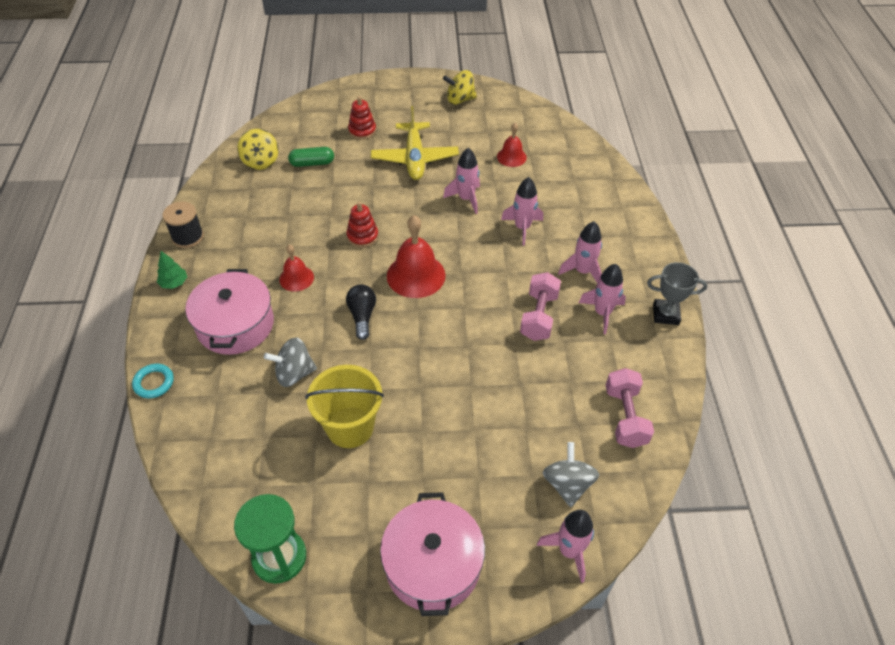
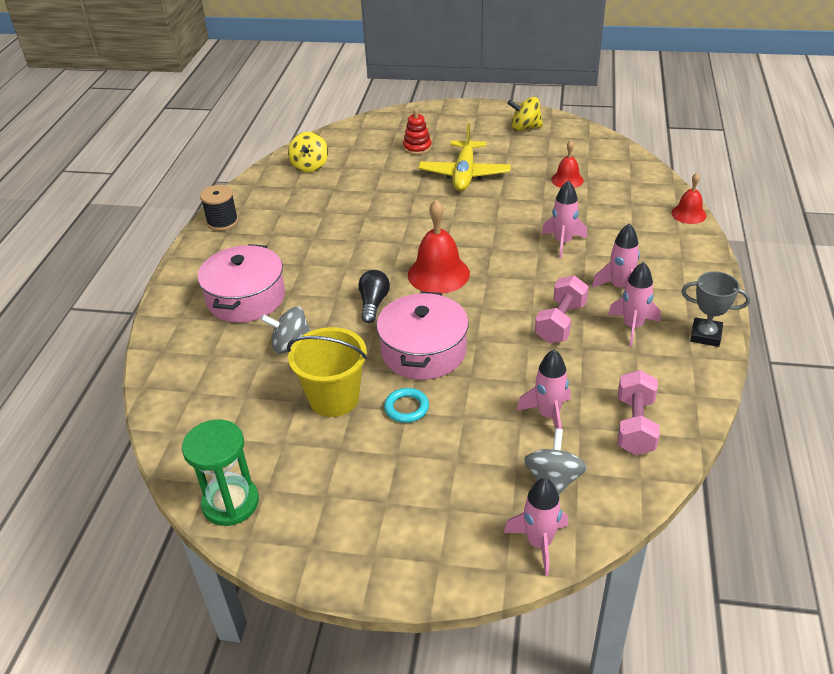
camera: 15 degrees right, 10 degrees down
turquoise ring [132,364,174,398] -> turquoise ring moved to [384,388,429,423]
green tree [157,251,187,289] -> none
red bell [279,245,314,292] -> red bell moved to [671,173,706,224]
green capsule [288,147,334,167] -> none
red stacking toy [347,202,378,248] -> none
pink pot [380,492,485,616] -> pink pot moved to [376,291,469,380]
pink rocket [443,148,480,214] -> pink rocket moved to [516,349,571,429]

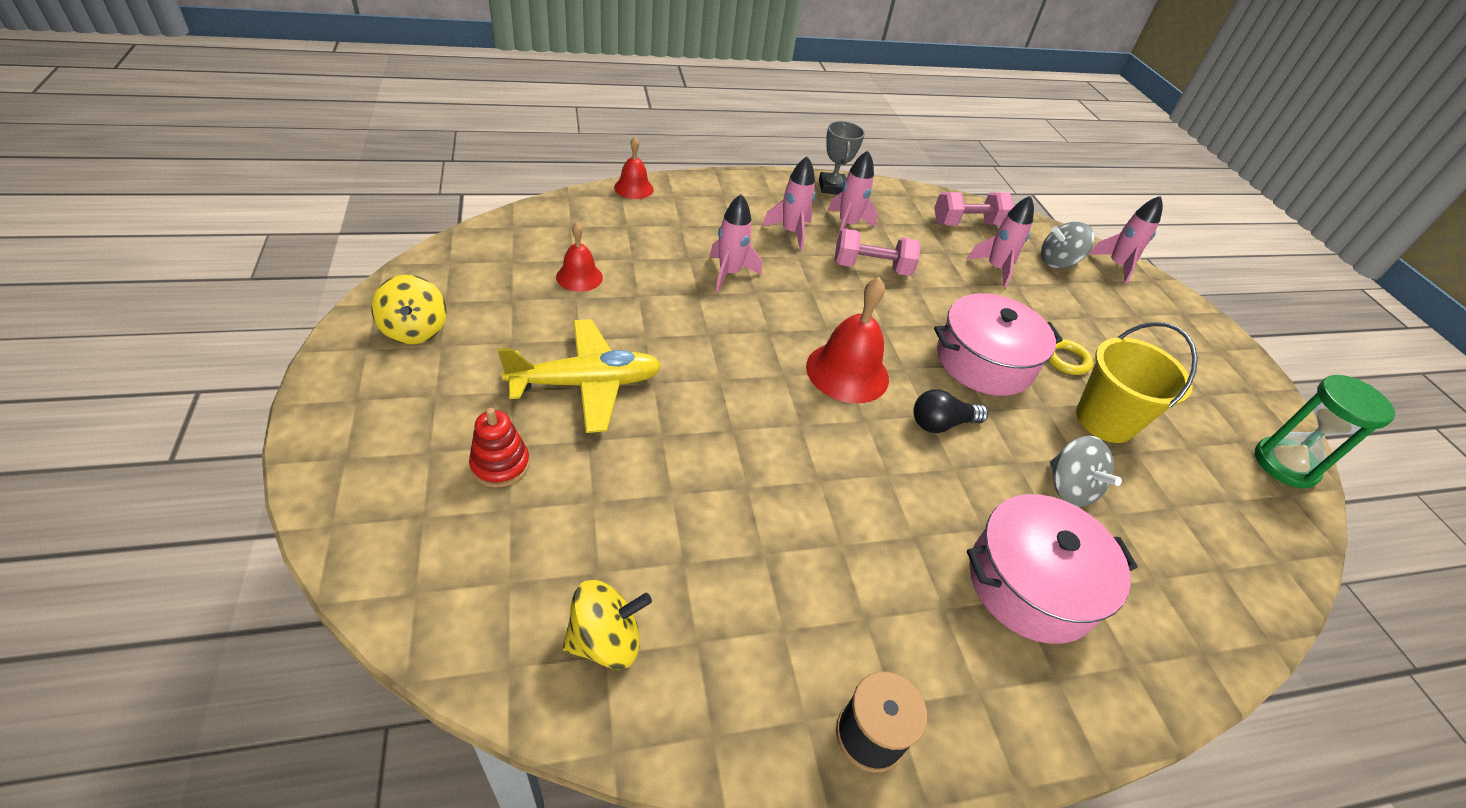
camera: 120 degrees left, 5 degrees up
turquoise ring [384,388,429,423] -> yellow ring [1048,339,1093,375]

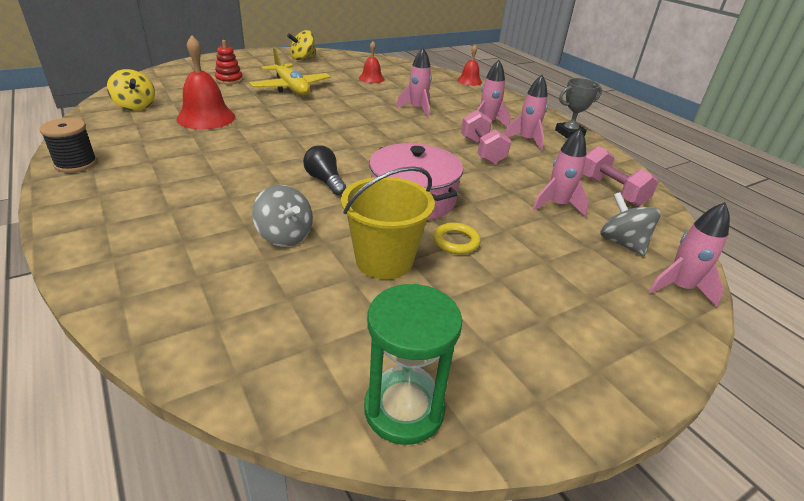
camera: 75 degrees right, 10 degrees down
red bell [806,277,889,403] -> red bell moved to [176,35,235,129]
pink pot [967,494,1138,644] -> none
grey spinning top [1050,436,1122,507] -> grey spinning top turned 90 degrees counterclockwise [252,185,313,247]

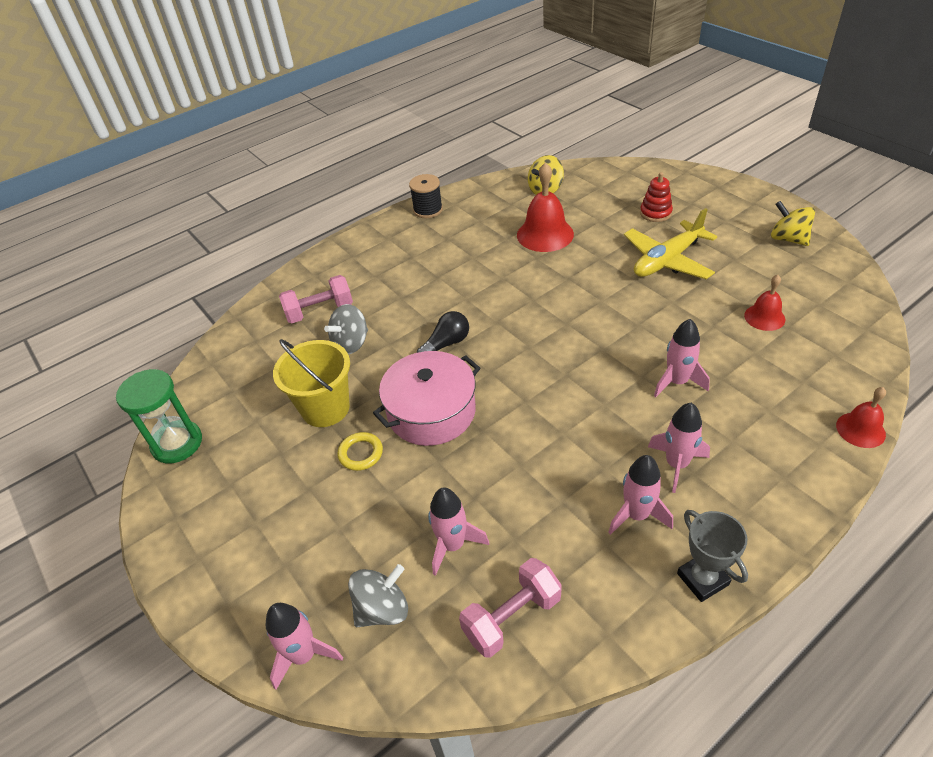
camera: 90 degrees right, 10 degrees up
pink dumbbell [461,110,511,164] -> pink dumbbell moved to [279,275,353,324]

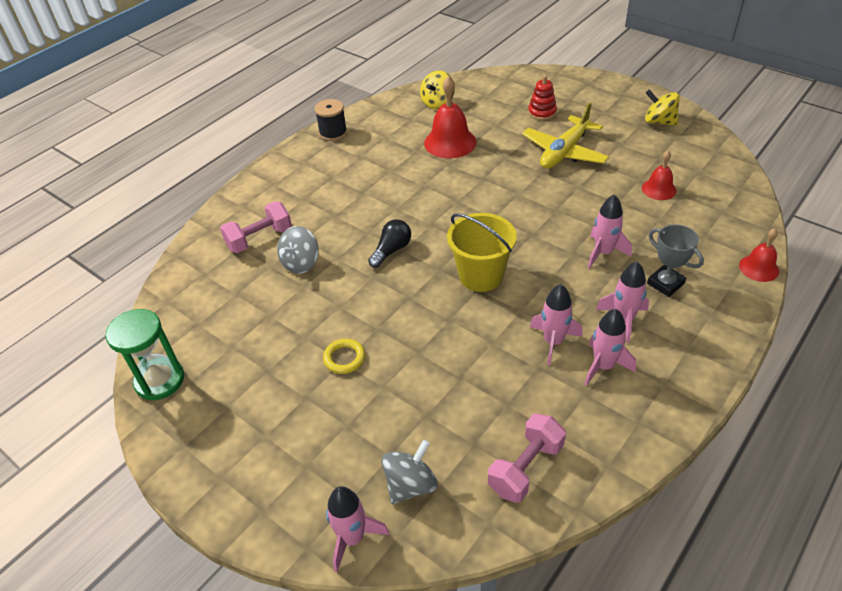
camera: 15 degrees left, 0 degrees up
yellow bucket [273,339,350,427] -> yellow bucket moved to [447,213,517,292]
pink pot [373,351,480,446] -> none
pink rocket [428,487,489,576] -> pink rocket moved to [530,284,582,366]
grey trophy [677,510,748,602] -> grey trophy moved to [647,224,704,297]

